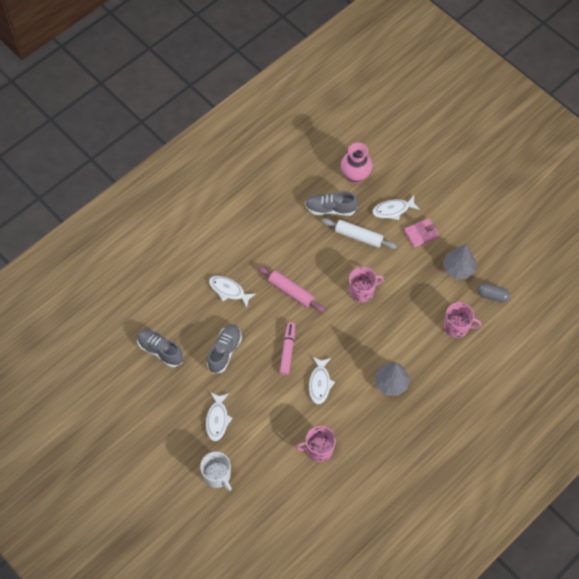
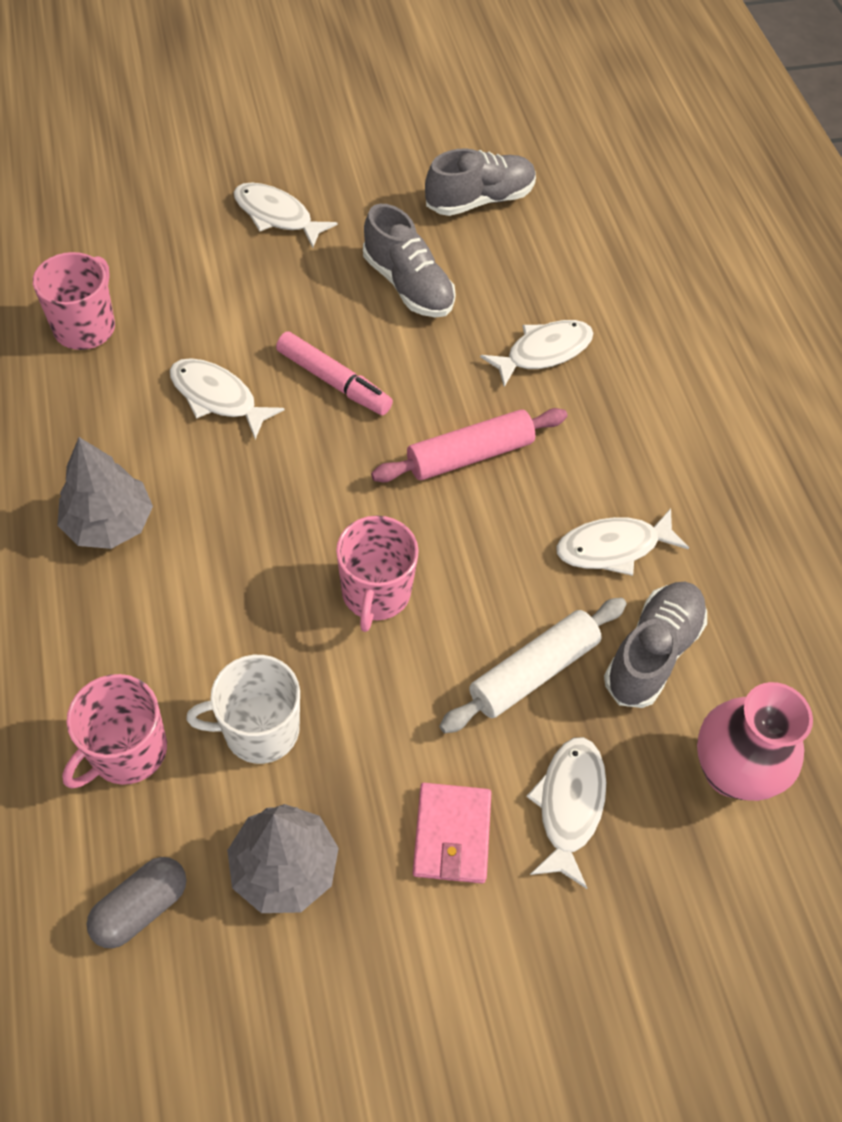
camera: 115 degrees right, 5 degrees down
white mug [200,452,232,491] -> white mug moved to [186,655,300,764]
none -> white fish [556,508,689,576]

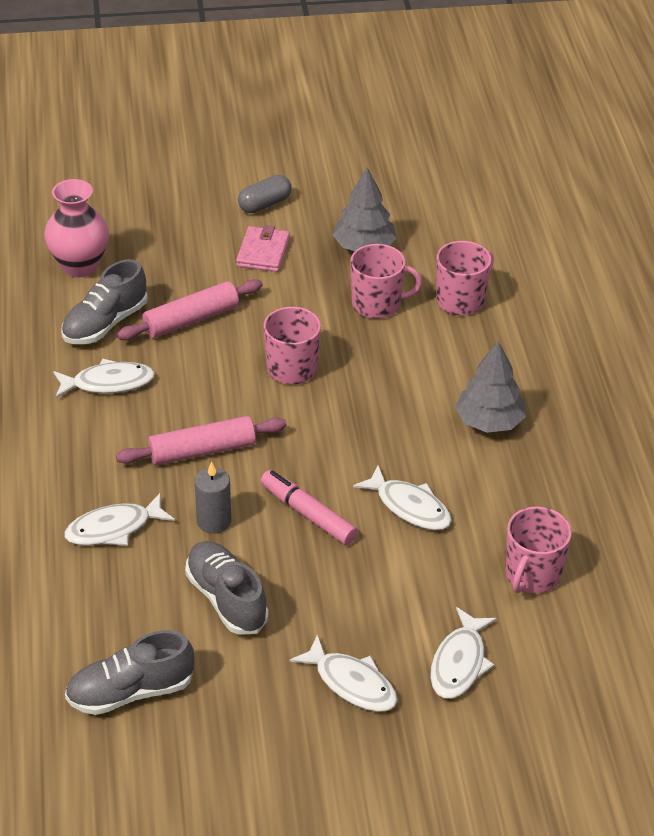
camera: 170 degrees left, 15 degrees down
grey capsule [87,857,186,948] -> grey capsule moved to [238,175,292,213]
white mug [186,655,300,764] -> pink mug [350,244,422,319]
white rolling pin [439,597,627,733] -> pink rolling pin [117,279,263,341]
white fish [526,737,606,889] -> white fish moved to [430,607,497,699]
none -> grey candle [195,461,231,534]

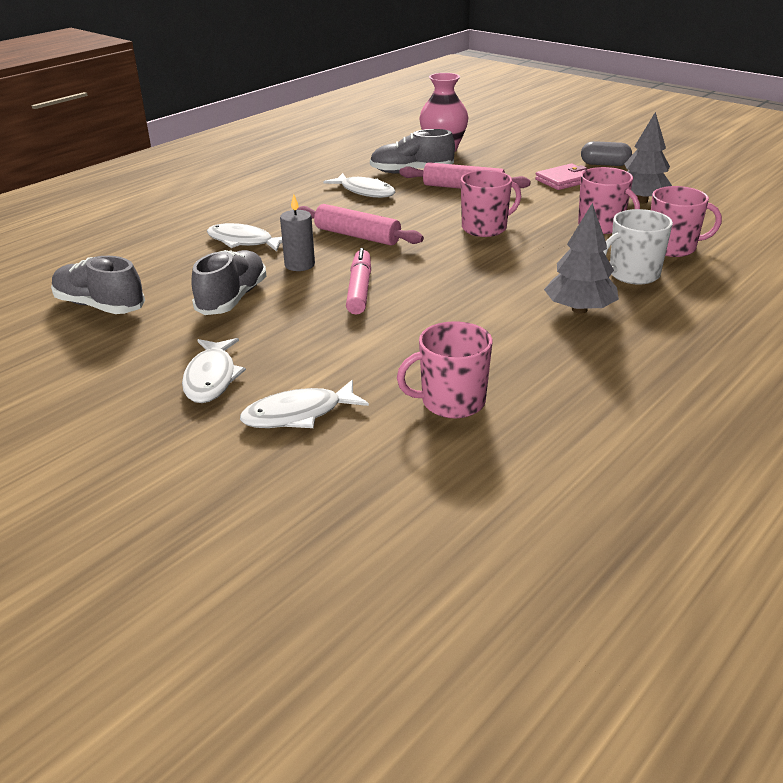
camera: 50 degrees right, 10 degrees down
white fish [353,465,452,530] -> none
none -> white mug [603,209,673,285]

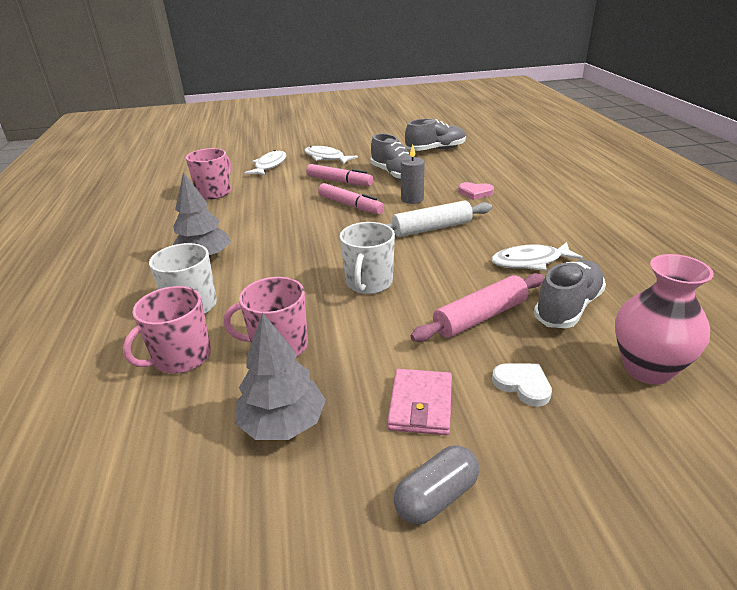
camera: 130 degrees right, 0 degrees up
white fish [207,223,282,252] -> pink heart [458,182,494,200]
pink rolling pin [297,204,424,245] -> white rolling pin [385,201,492,237]
pink mug [461,170,521,237] -> white mug [340,222,395,294]
none -> pink marker [306,164,373,186]
none -> white heart [492,363,552,407]

